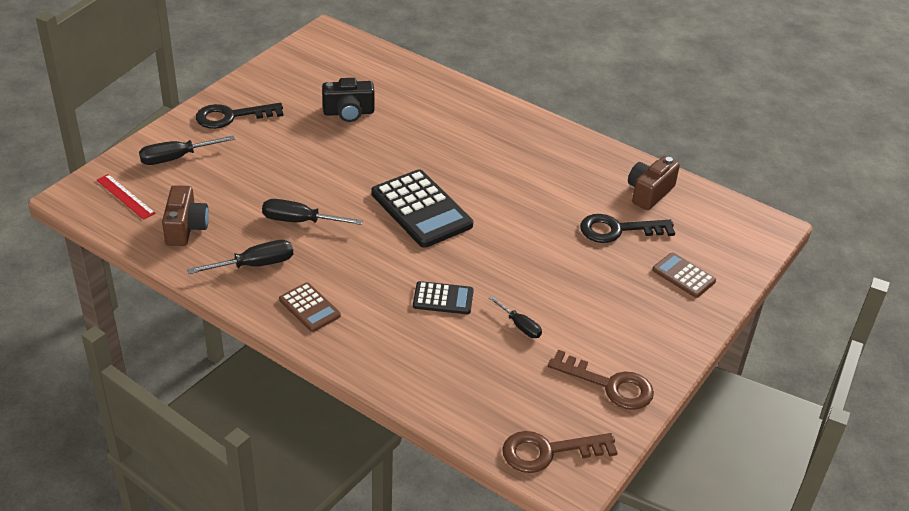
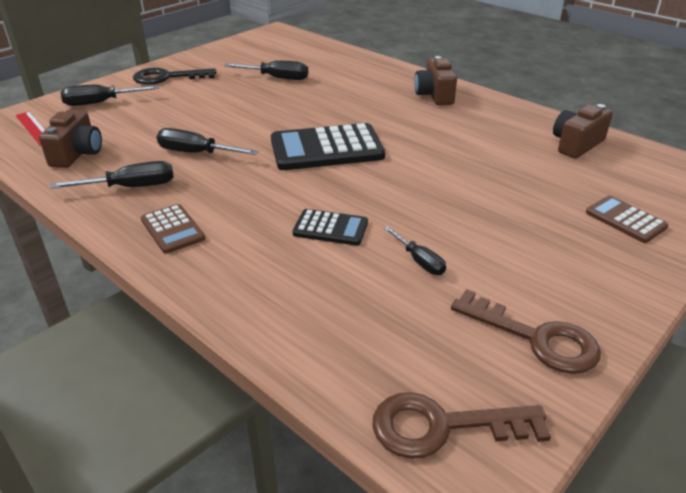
camera: 10 degrees right, 5 degrees down
black camera [322,78,375,122] -> black screwdriver [224,61,308,80]
black calculator [371,169,473,248] -> black calculator turned 105 degrees clockwise [271,123,385,170]
black key [580,214,675,243] -> none
none -> brown camera [414,56,457,105]

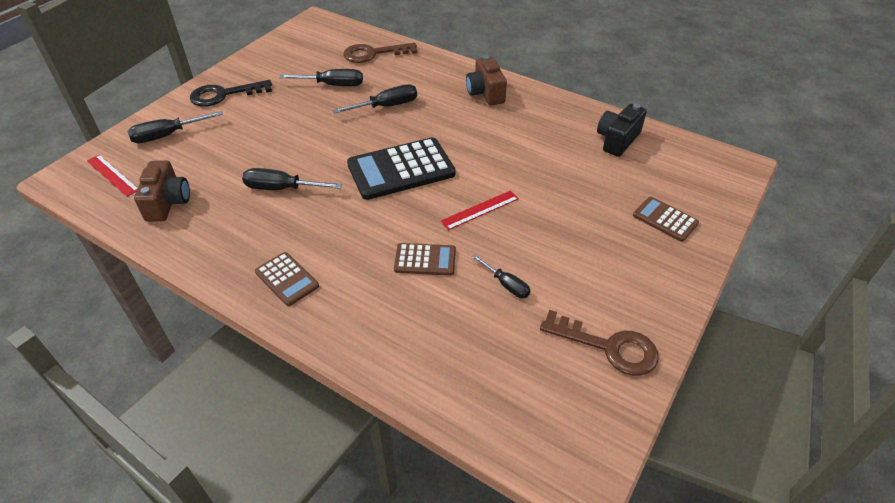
camera: 10 degrees left, 10 degrees up
black screwdriver [50,161,174,189] -> black screwdriver moved to [333,84,417,114]
black calculator [293,209,368,246] -> brown calculator [394,243,456,276]
brown key [372,392,551,459] -> brown key moved to [343,43,417,63]
brown camera [553,104,613,158] -> black camera [597,104,647,157]
none -> red ruler [440,190,519,230]

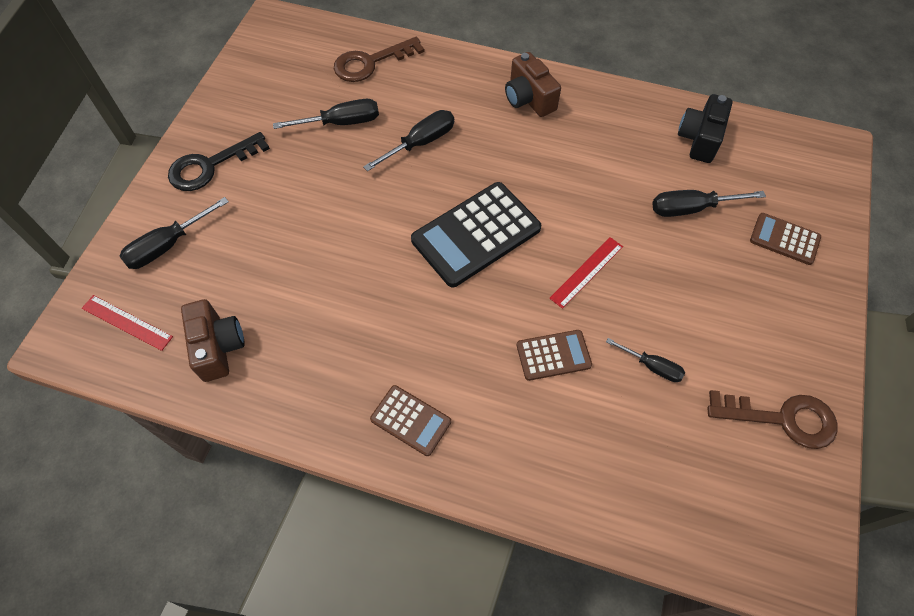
camera: 15 degrees left, 15 degrees up
black screwdriver [242,168,342,190] -> black screwdriver moved to [652,190,766,217]

